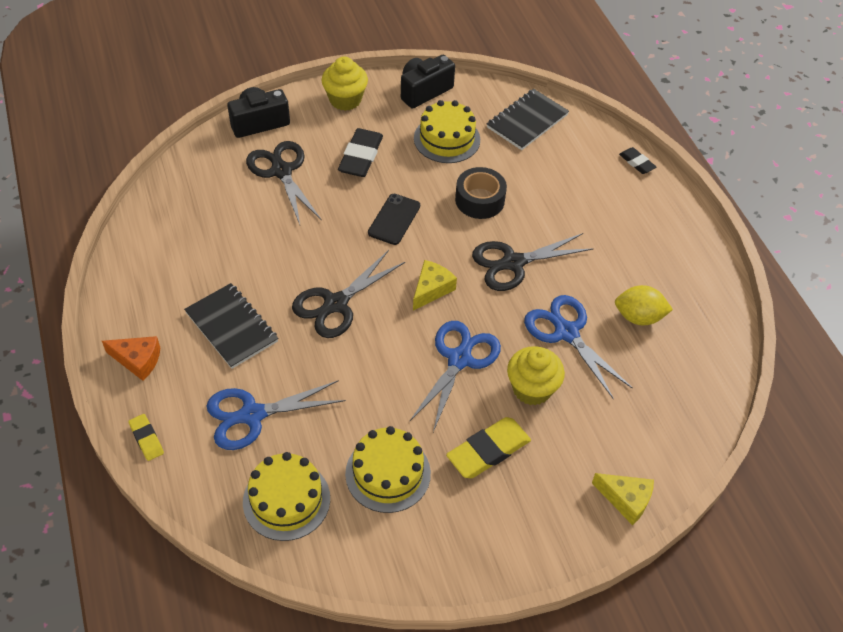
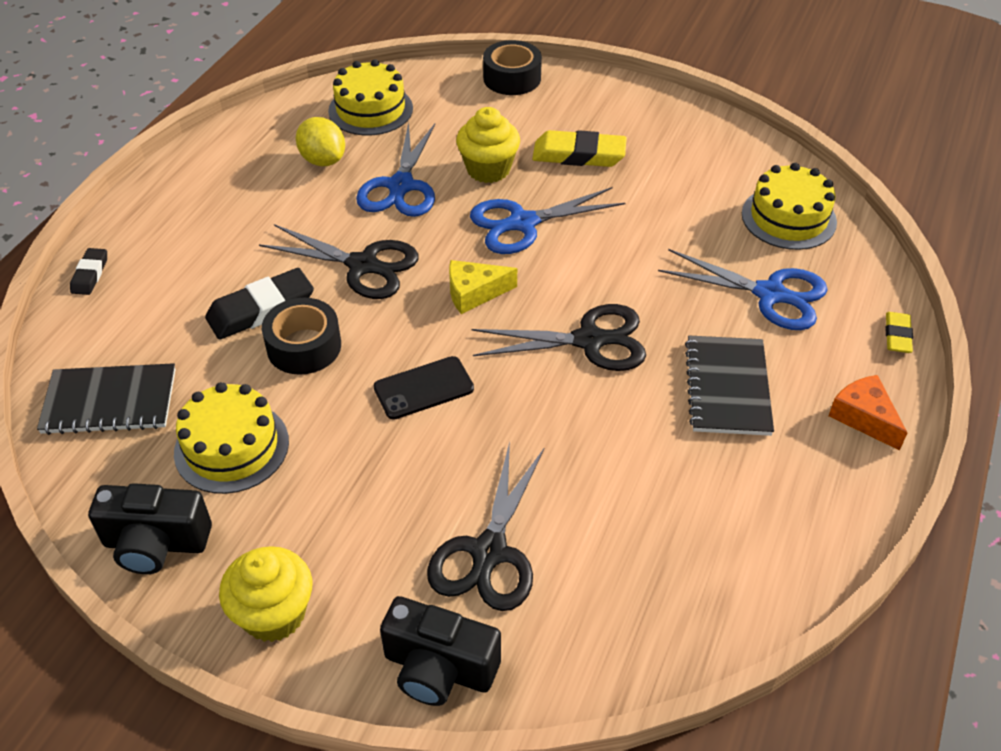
camera: 135 degrees left, 5 degrees down
black eraser [338,128,383,177] -> black eraser moved to [205,268,314,340]
yellow cake [345,426,431,513] -> yellow cake moved to [328,59,413,135]
yellow cheese [592,473,654,525] -> black tape [483,40,542,95]

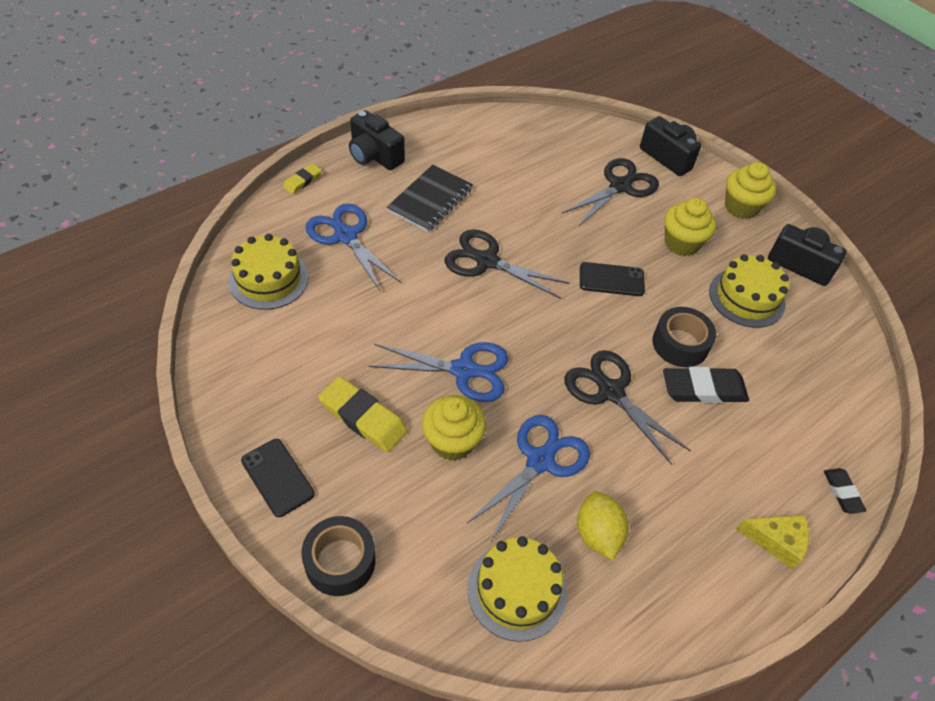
camera: 155 degrees left, 5 degrees up
black notebook [37,363,176,435] -> none
black eraser [70,248,107,295] -> black eraser turned 45 degrees counterclockwise [824,468,866,514]
yellow cheese [449,260,517,314] -> yellow cheese moved to [736,515,809,569]
orange cheese [828,375,908,450] -> black camera [349,110,405,170]
none -> black phone [241,439,315,517]
none -> yellow cupcake [664,198,716,256]

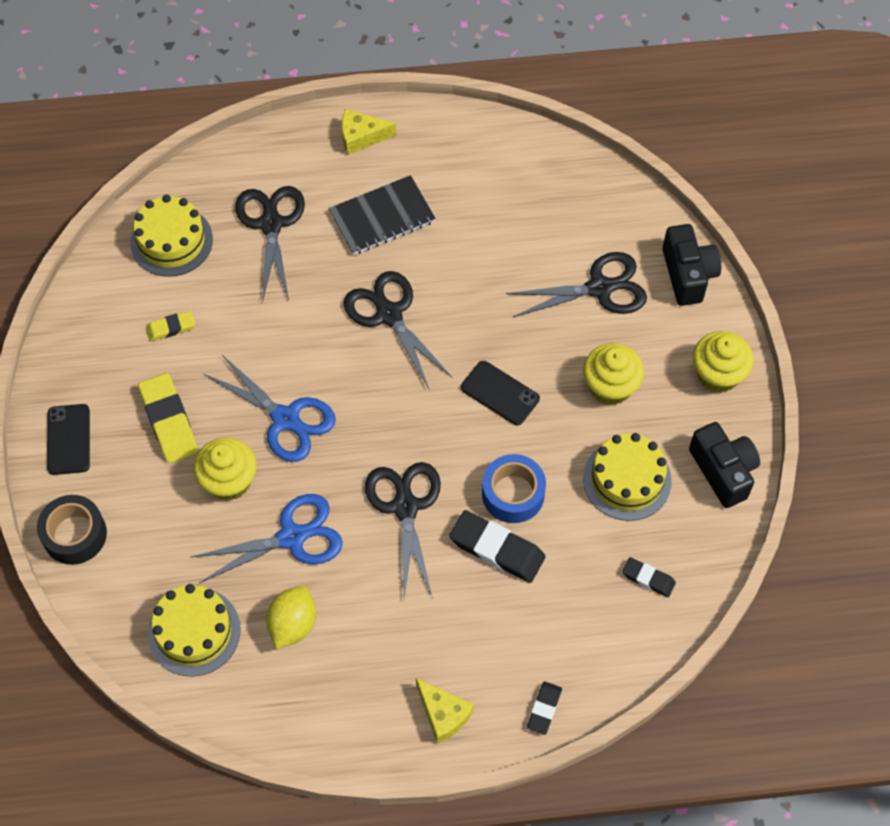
camera: 35 degrees right, 10 degrees up
yellow eraser [283,164,322,194] -> yellow eraser moved to [146,311,195,341]
blue scissors [305,204,402,292] -> black scissors [235,186,305,303]
black camera [349,110,405,170] -> yellow cheese [342,109,396,155]
black tape [652,307,716,367] -> blue tape [482,454,546,523]
none -> black eraser [622,557,676,597]

